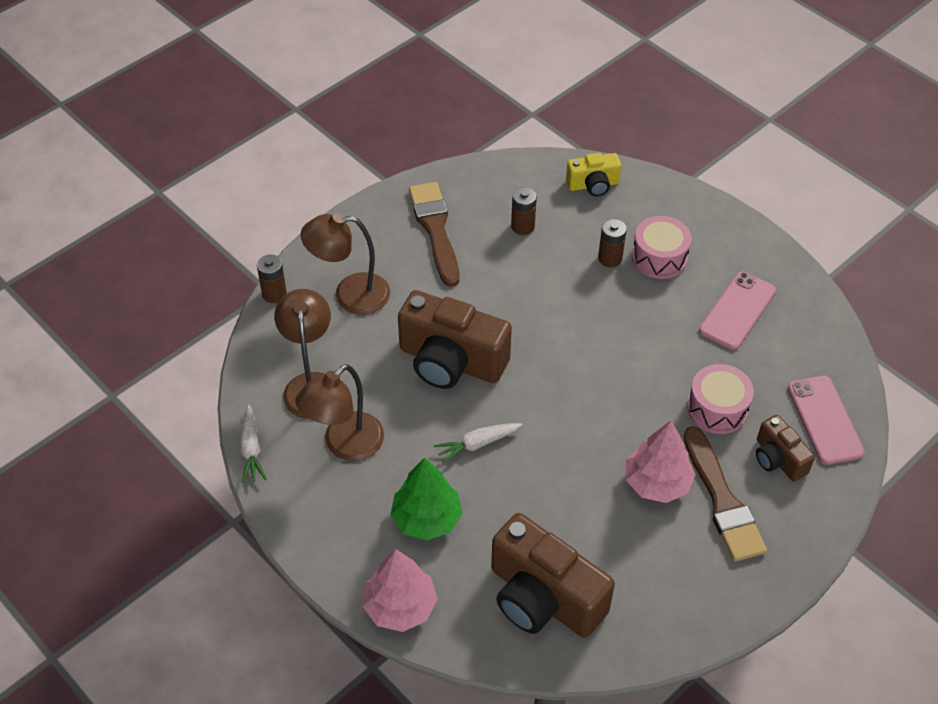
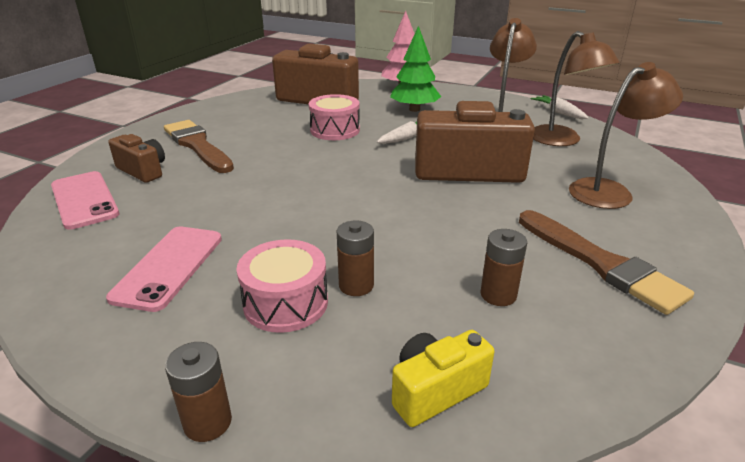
camera: 160 degrees right, 20 degrees down
brown battery [257,254,287,303] -> brown battery moved to [165,342,232,442]
pink tree [626,421,696,503] -> none
pink drum [687,364,754,434] -> pink drum moved to [309,94,360,140]

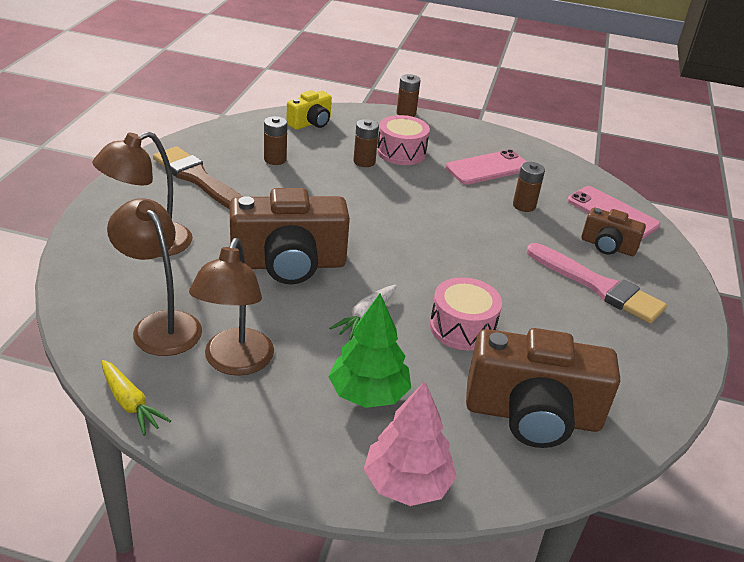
camera: 165 degrees right, 5 degrees up
pink phone [106,227,222,312] -> pink phone turned 60 degrees clockwise [445,149,527,185]
brown brush [164,120,234,173] -> pink brush [527,243,667,324]
white carrot [531,95,589,119] -> yellow carrot [101,360,171,436]
none -> brown battery [513,162,545,212]

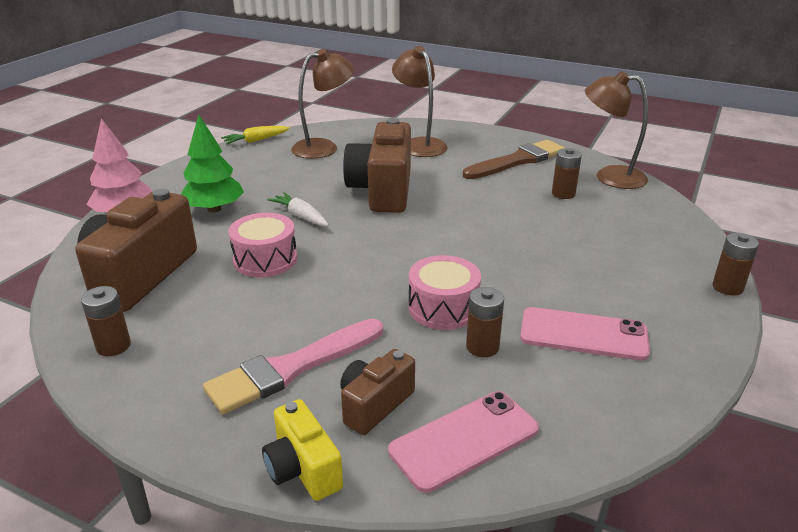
camera: 105 degrees right, 5 degrees down
brown lamp [189,238,274,376] -> brown lamp moved to [585,71,648,189]
yellow camera [286,90,332,130] -> yellow camera moved to [262,399,343,501]
brown battery [353,119,379,167] -> brown battery moved to [81,286,131,356]
pink drum [377,115,430,165] -> pink drum moved to [408,255,481,330]
pink phone [445,149,527,185] -> pink phone turned 60 degrees counterclockwise [520,307,650,361]

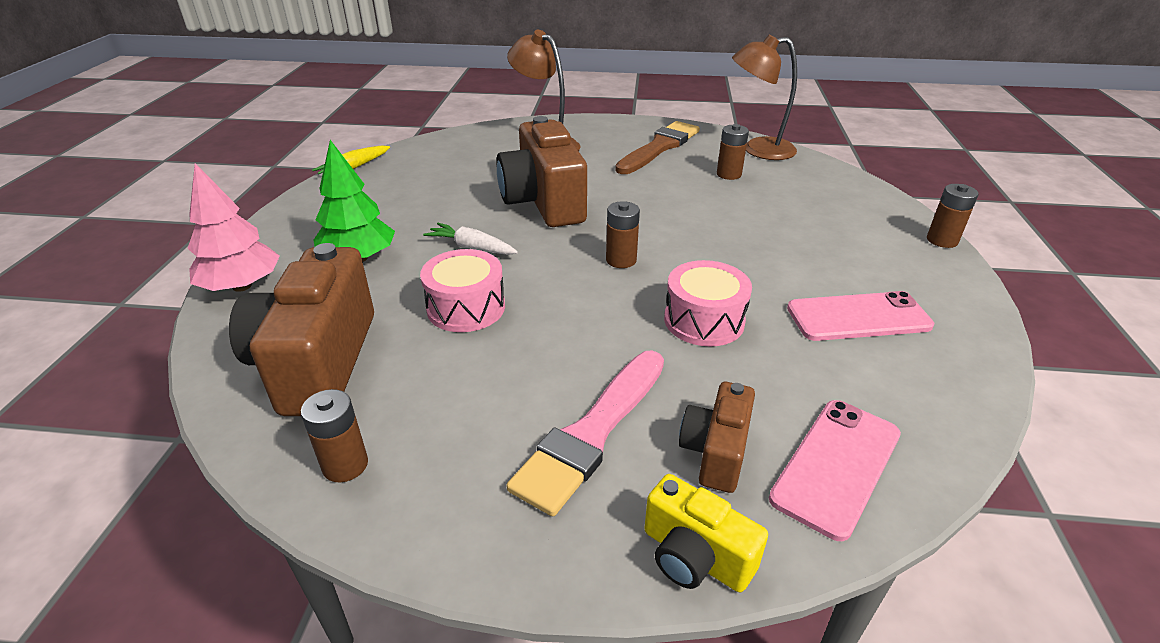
camera: 20 degrees left, 5 degrees up
brown lamp [291,49,355,159] -> none
brown battery [466,287,504,357] -> brown battery moved to [606,201,640,268]

